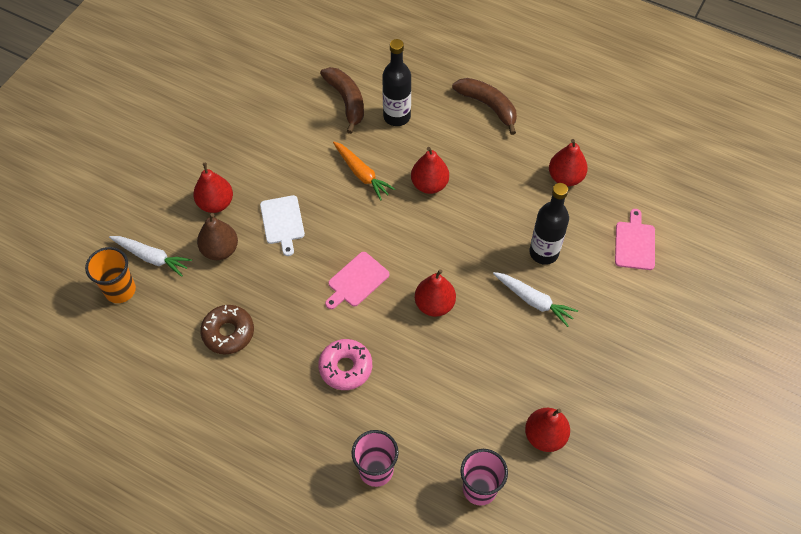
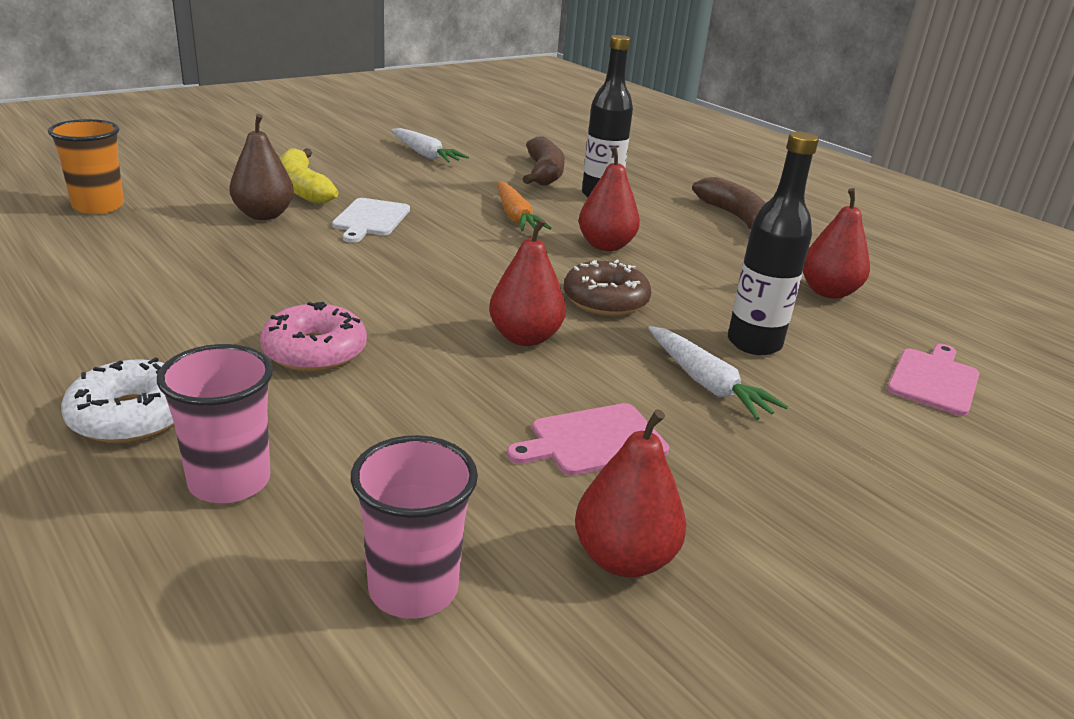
camera: 20 degrees right, 30 degrees down
white carrot [109,236,192,277] -> white carrot moved to [391,128,469,163]
red pear [193,163,233,213] -> yellow banana [280,148,339,204]
brown donut [200,305,254,354] -> brown donut moved to [563,260,651,316]
pink cutting board [325,252,389,309] -> pink cutting board moved to [507,403,669,476]
none -> white donut [61,357,174,443]

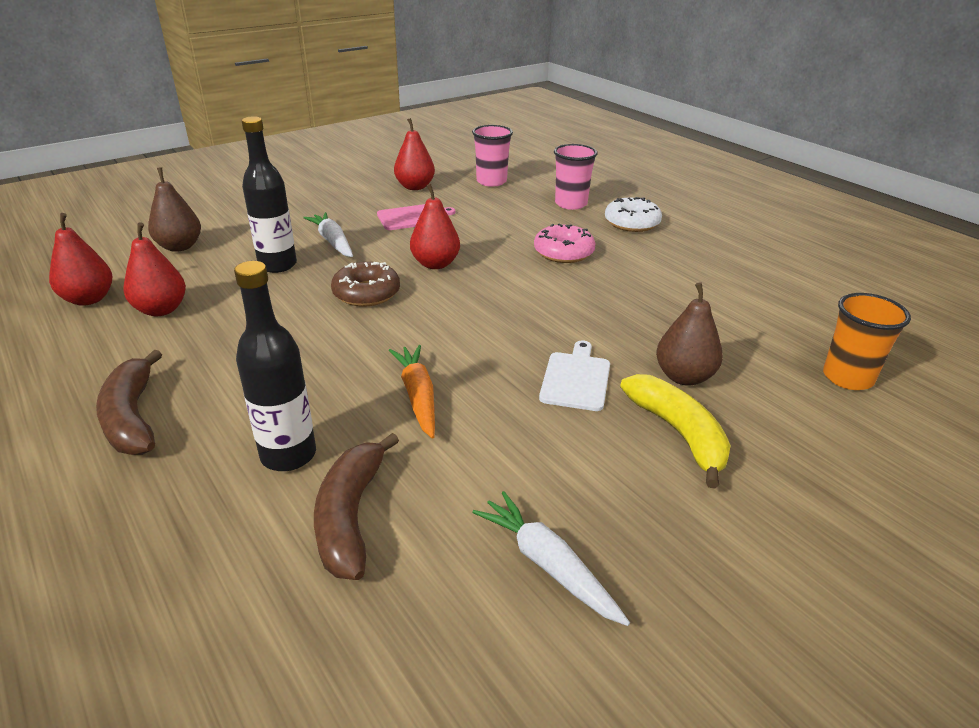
camera: 175 degrees left, 5 degrees up
red pear [579,146,640,251] -> red pear moved to [49,213,112,306]
pink cutting board [887,344,979,416] -> brown pear [148,167,201,252]

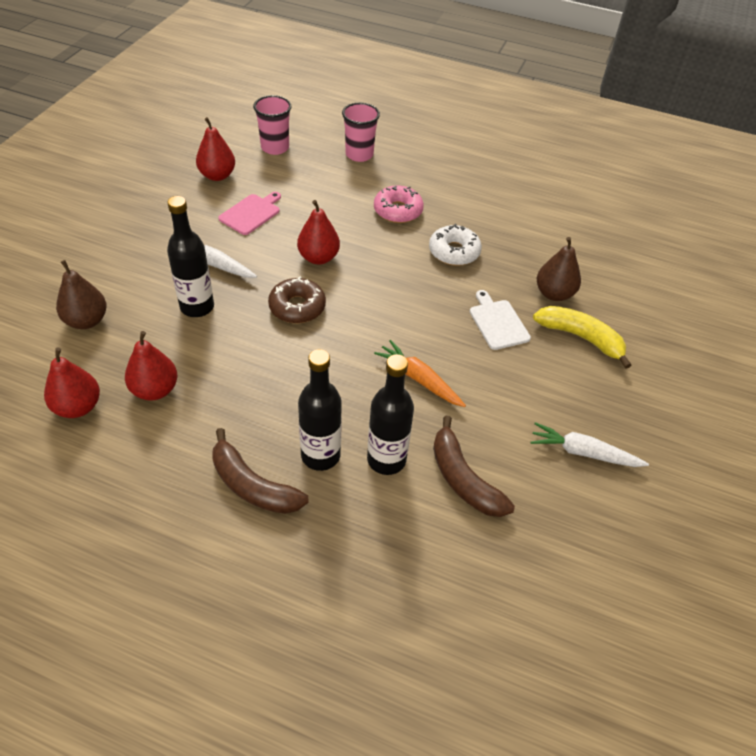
camera: 35 degrees left, 15 degrees up
white donut [605,197,662,232] -> white donut moved to [429,224,482,266]
orange cup [823,293,911,390] -> none
none -> black bottle [298,349,342,471]

